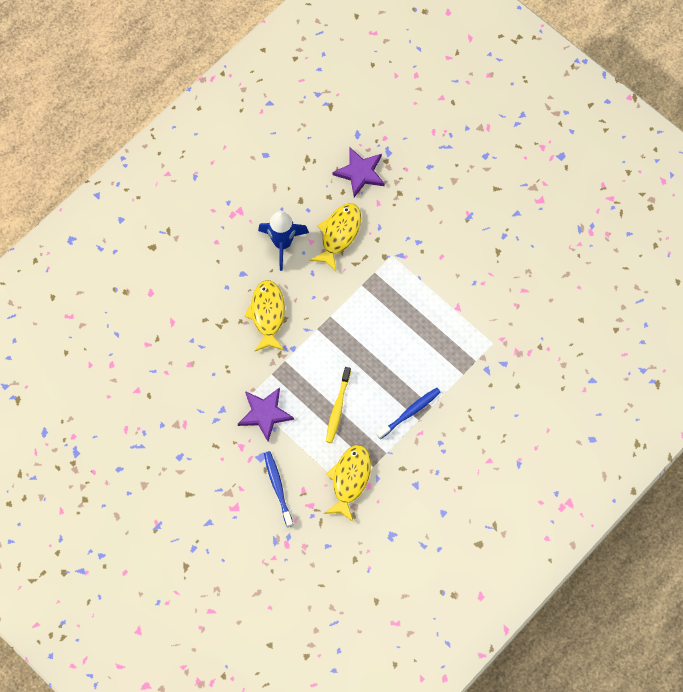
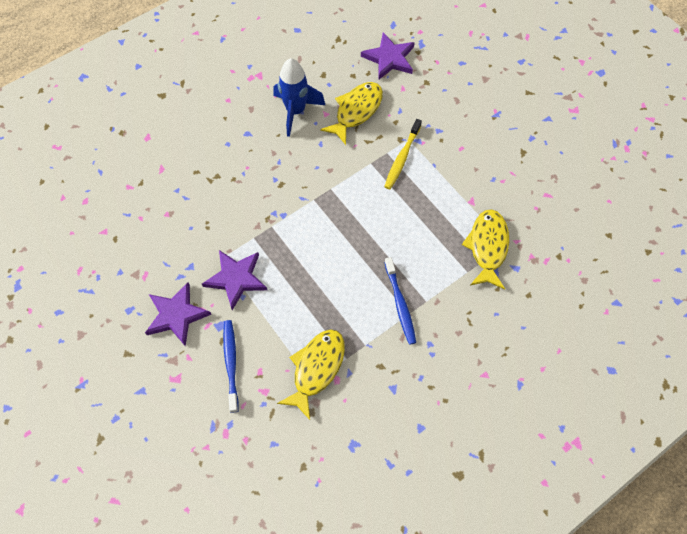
camera: 10 degrees right, 5 degrees down
yellow fish [244,280,285,352] -> yellow fish moved to [462,209,510,290]
yellow toothbrush [326,367,351,443] -> yellow toothbrush moved to [384,119,422,189]
blue toothbrush [376,388,441,440] -> blue toothbrush turned 105 degrees clockwise [384,257,416,345]
none -> purple star [145,282,212,346]

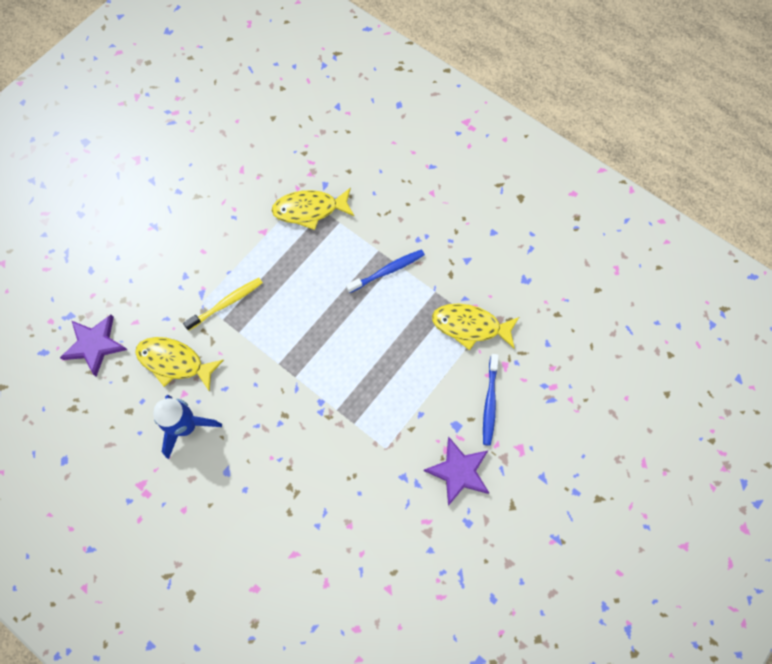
camera: 105 degrees left, 5 degrees up
purple star [202,250,267,310] -> none
blue toothbrush [223,320,239,413] -> blue toothbrush turned 60 degrees counterclockwise [483,354,499,446]
yellow toothbrush [384,119,422,189] -> yellow toothbrush turned 45 degrees counterclockwise [183,278,263,331]

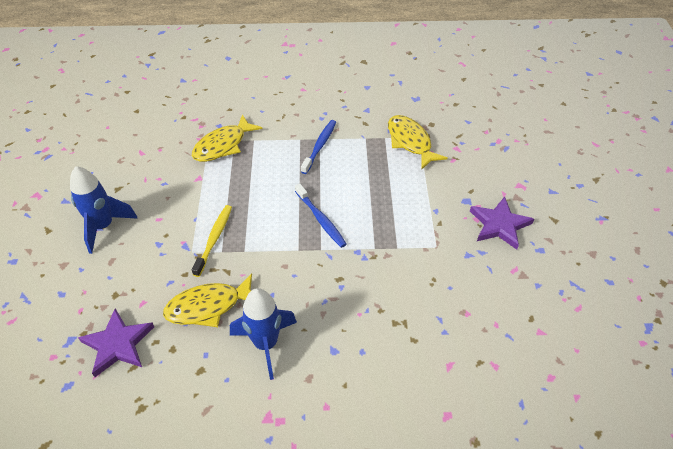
camera: 40 degrees left, 20 degrees down
yellow fish [432,303,519,351] -> yellow fish turned 90 degrees clockwise [388,115,448,170]
blue toothbrush [483,354,499,446] -> blue toothbrush moved to [295,183,347,248]
none -> blue rocket [70,166,138,254]

